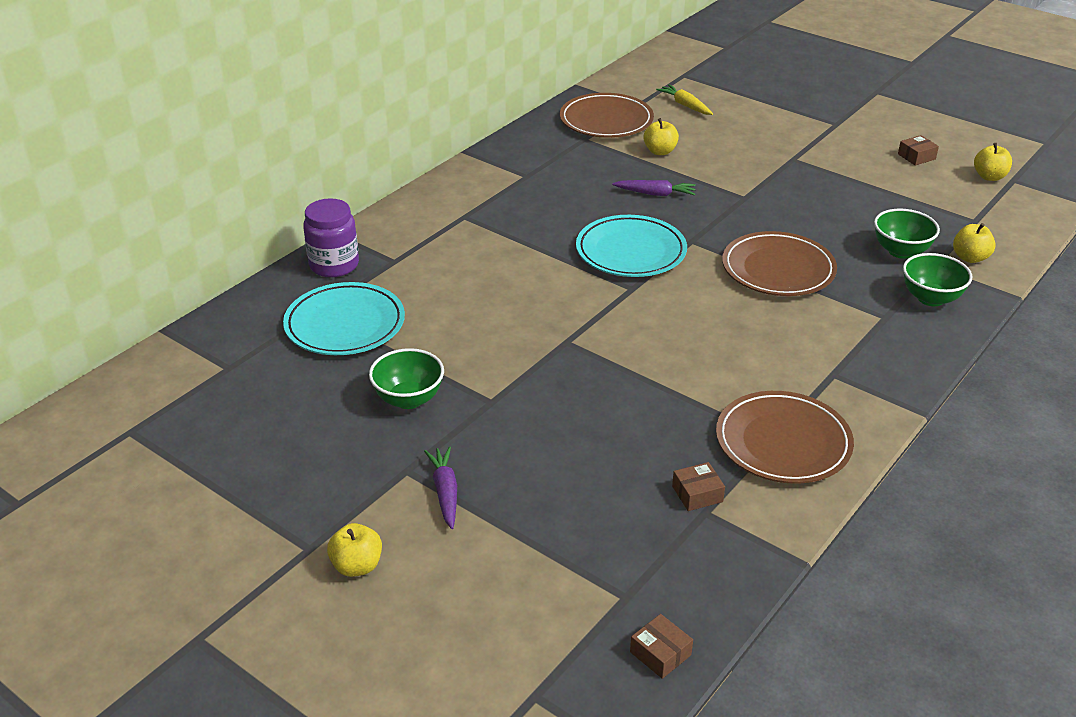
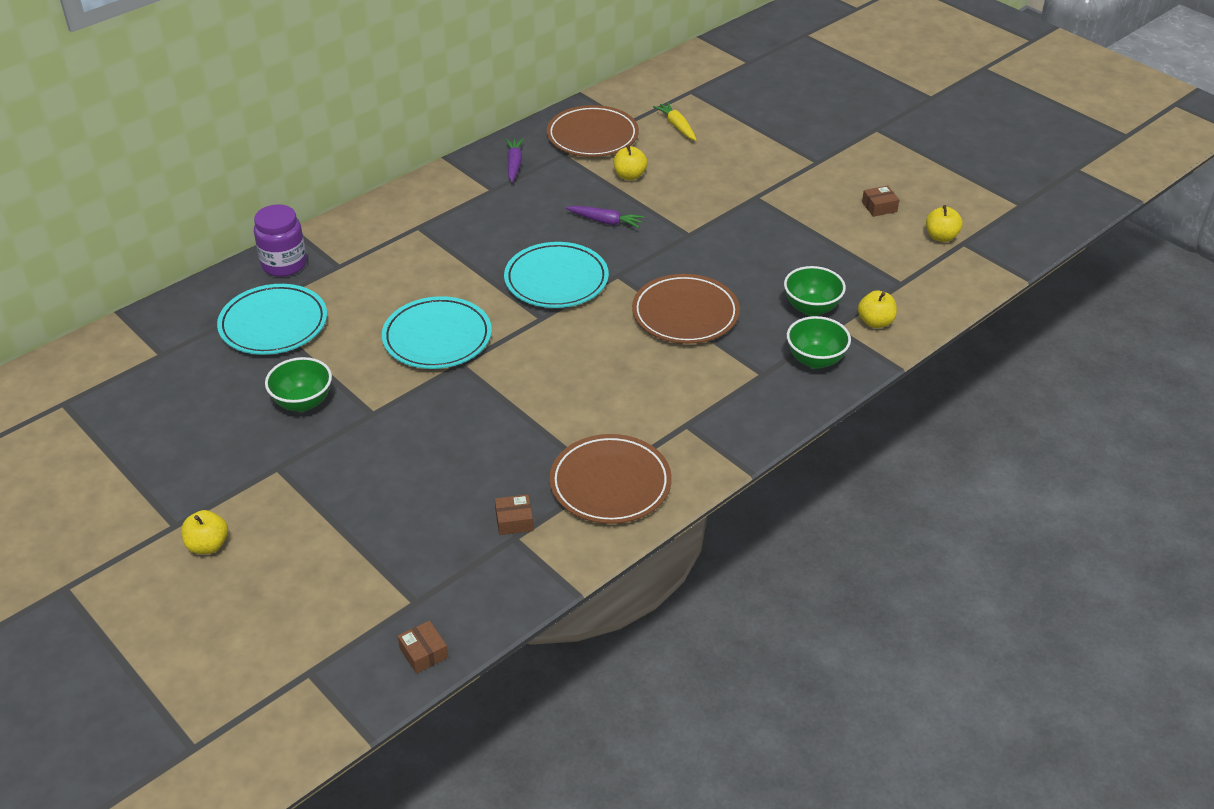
camera: 10 degrees right, 5 degrees up
purple carrot [424,447,457,529] -> purple carrot moved to [506,139,524,183]
none -> turquoise plate [382,296,492,369]

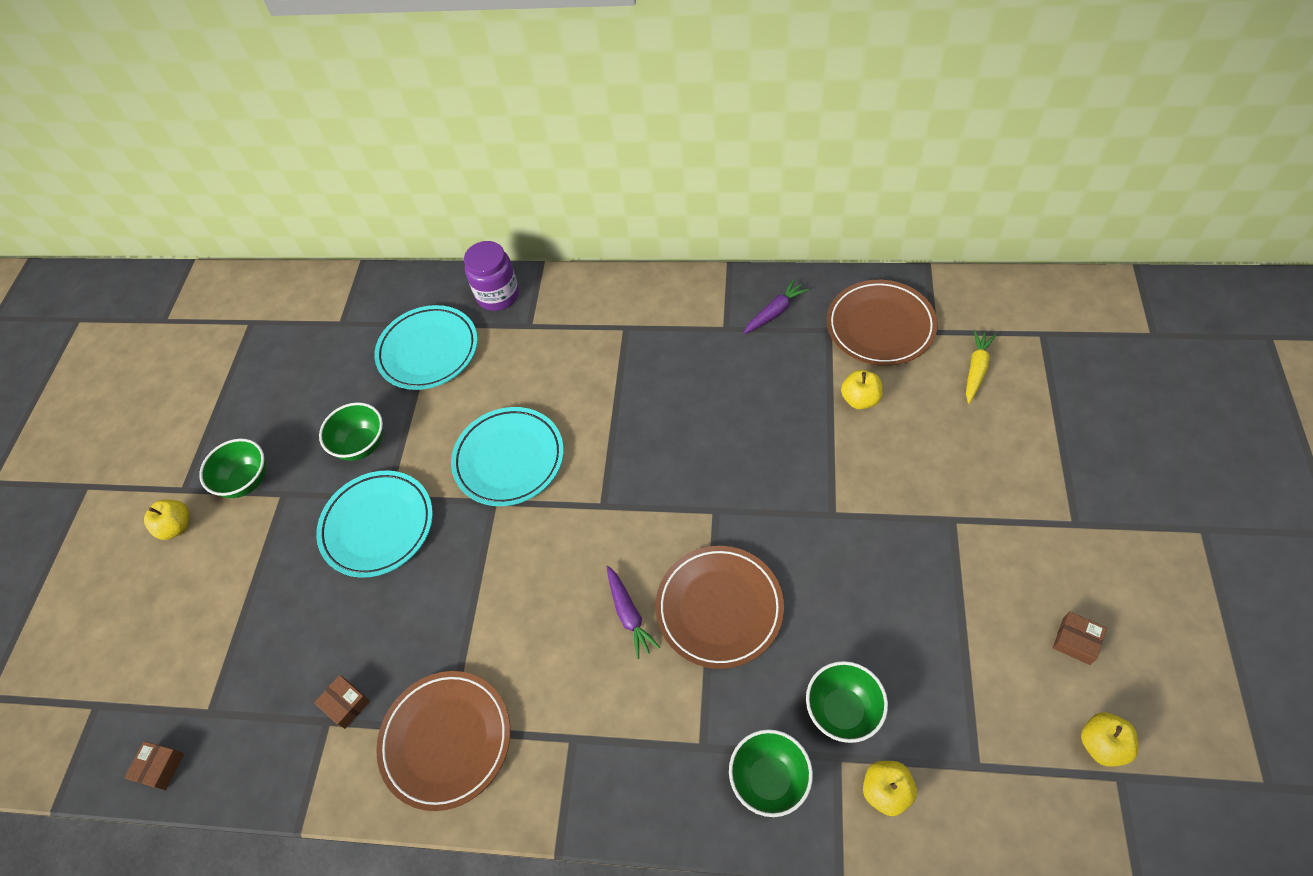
camera: 55 degrees right, 15 degrees up
turquoise plate [504,242,609,308] -> turquoise plate moved to [316,470,433,578]
purple carrot [566,206,644,228] -> purple carrot moved to [607,566,660,659]
none -> green bowl [199,439,266,498]

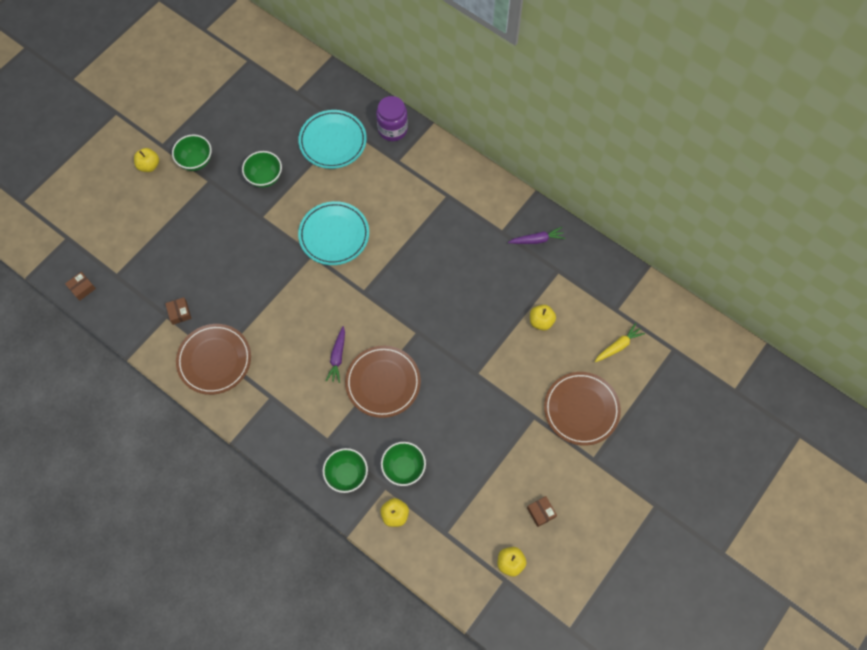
camera: 25 degrees right, 10 degrees up
turquoise plate [316,470,433,578] -> none
brown plate [827,280,938,366] -> brown plate moved to [544,372,621,446]

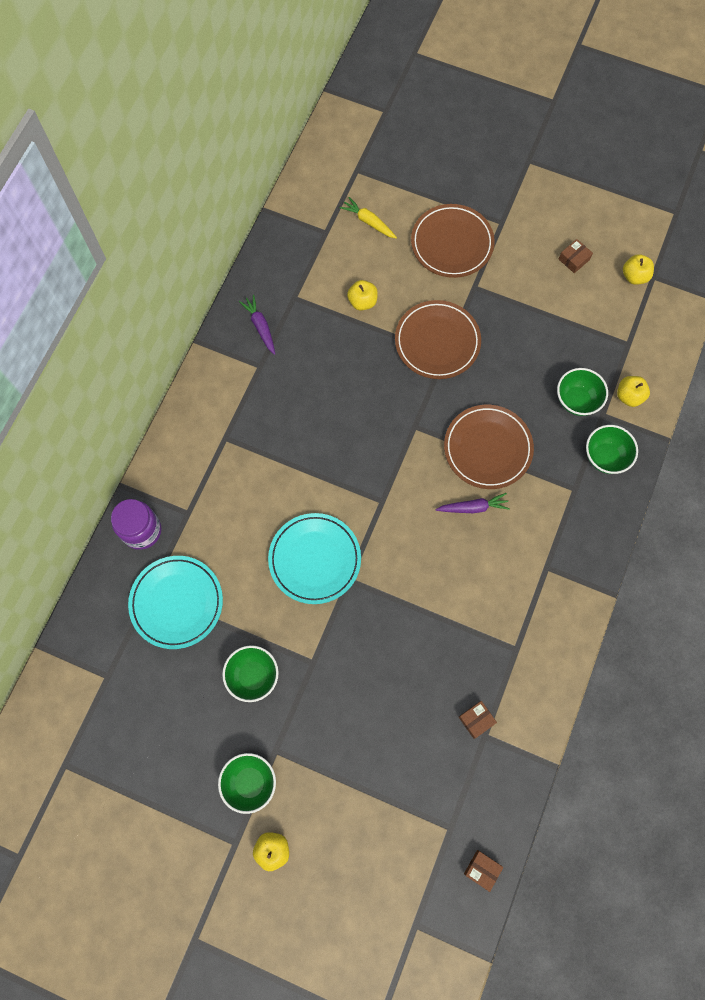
camera: 105 degrees left, 5 degrees up
brown plate [176,324,251,395] -> brown plate moved to [395,300,481,379]

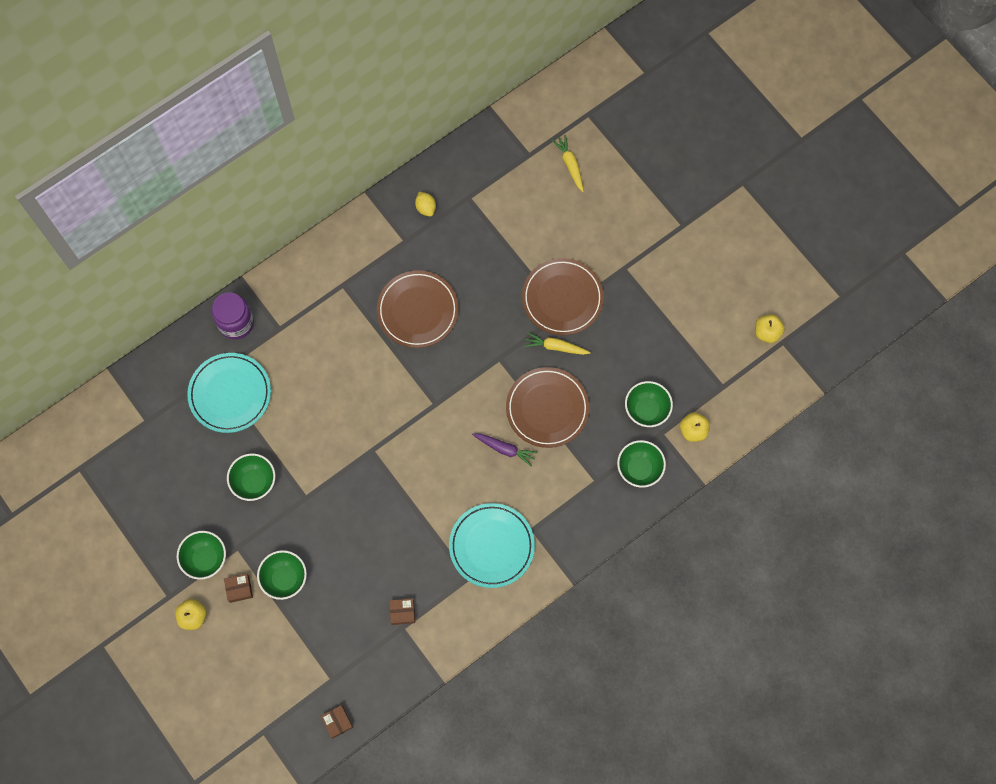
camera: 30 degrees right, 0 degrees up
purple carrot [239,295,275,355] -> yellow lemon [415,192,436,217]
turquoise plate [268,513,361,604] -> turquoise plate moved to [449,503,535,588]
yellow apple [347,280,378,311] -> none
brown plate [411,204,495,278] -> brown plate moved to [377,270,459,348]
brown box [559,239,593,273] -> brown box moved to [224,574,253,603]
none -> green bowl [257,550,307,600]
none -> yellow carrot [524,332,591,355]

